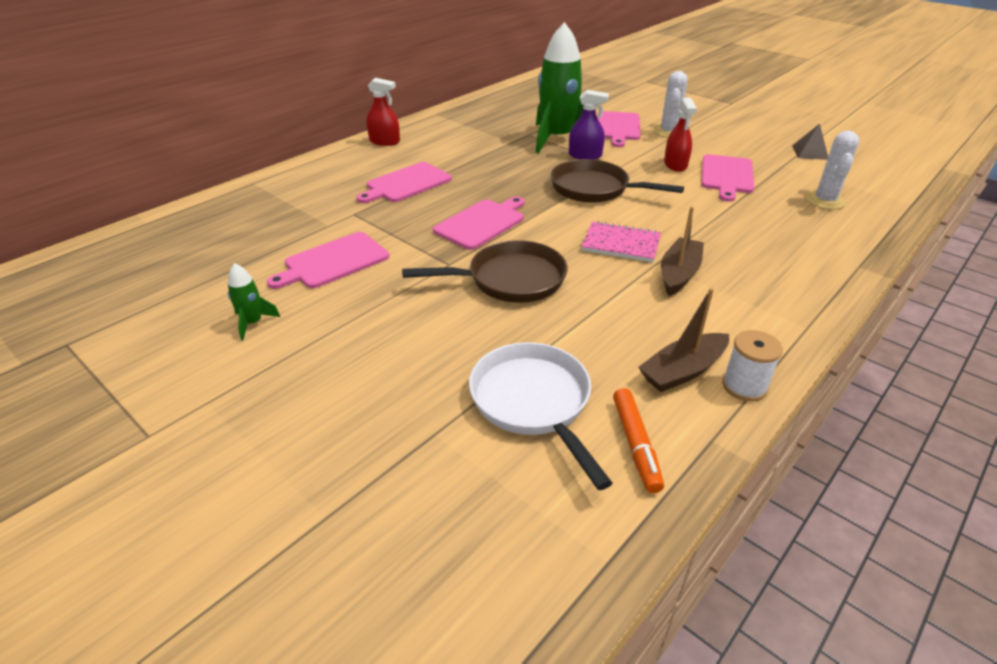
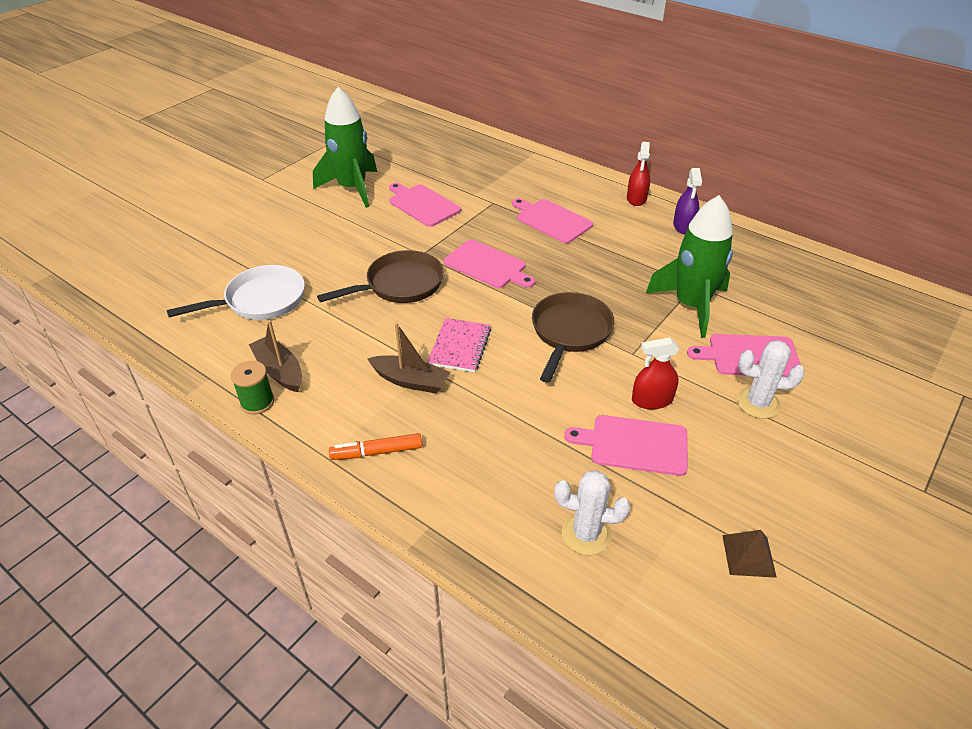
camera: 85 degrees right, 5 degrees up
green rocket [228,263,280,340] -> green rocket [313,87,377,208], size x2.36
brown pan [402,240,568,303] -> brown pan turned 105 degrees counterclockwise [317,250,444,303]
purple spray bottle [569,90,609,160] -> purple spray bottle moved to [673,168,702,234]
orange marker [613,388,664,493] -> orange marker moved to [329,433,422,460]
white spool [722,330,783,402] -> green spool [231,361,275,414]

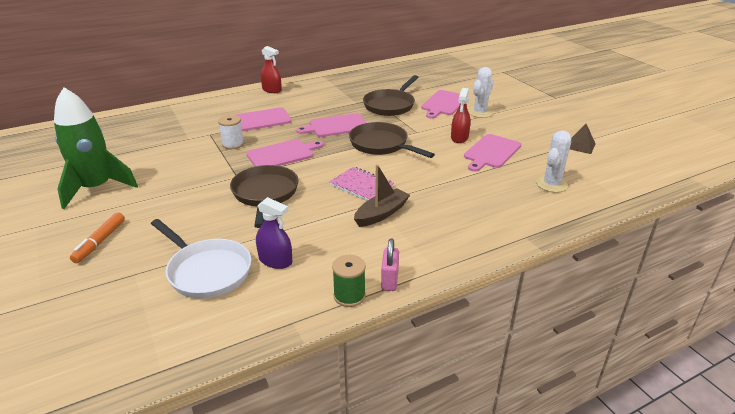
camera: 65 degrees left, 10 degrees down
white pan [167,265,305,320] -> white pan turned 135 degrees clockwise [151,219,251,299]
brown boat [249,320,302,392] -> none
orange marker [329,433,422,460] -> orange marker moved to [70,212,125,263]
pink cutting board [389,183,461,227] -> pink cutting board moved to [296,113,366,137]
green rocket [646,195,733,338] -> brown pan [363,75,419,116]
purple spray bottle [673,168,702,234] -> purple spray bottle moved to [256,197,292,269]
none -> white spool [218,115,244,149]
none -> pink padlock [381,238,399,291]

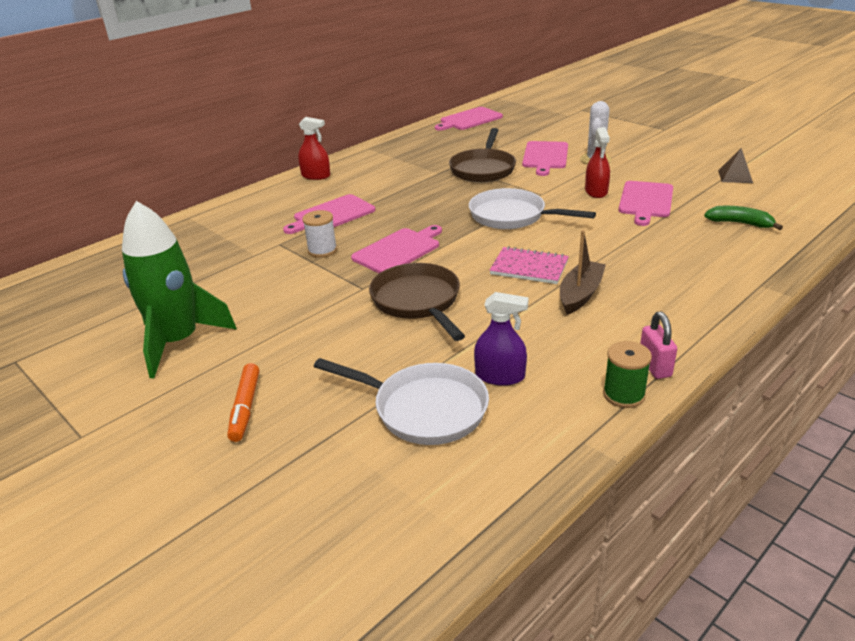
camera: 15 degrees left, 0 degrees up
pink cutting board [296,113,366,137] -> pink cutting board moved to [435,107,503,131]
brown pan [349,122,435,158] -> white pan [469,188,596,229]
white cactus [536,130,571,193] -> green banana [704,206,783,230]

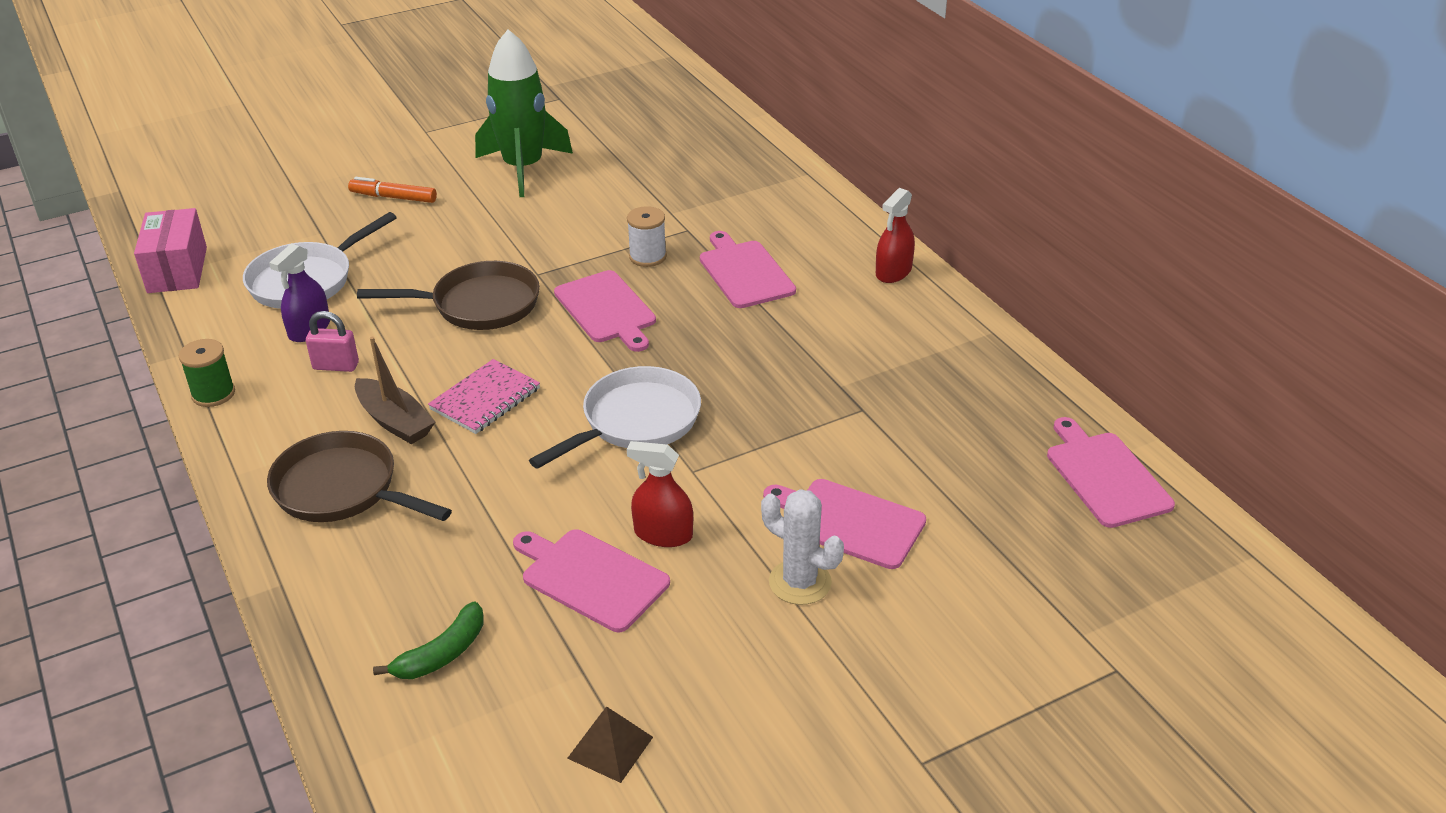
camera: 105 degrees right, 5 degrees up
brown pan [449,128,516,182] -> brown pan moved to [267,431,452,522]
pink padlock [640,312,677,379] -> pink padlock moved to [306,311,359,372]
none -> pink box [134,208,207,293]

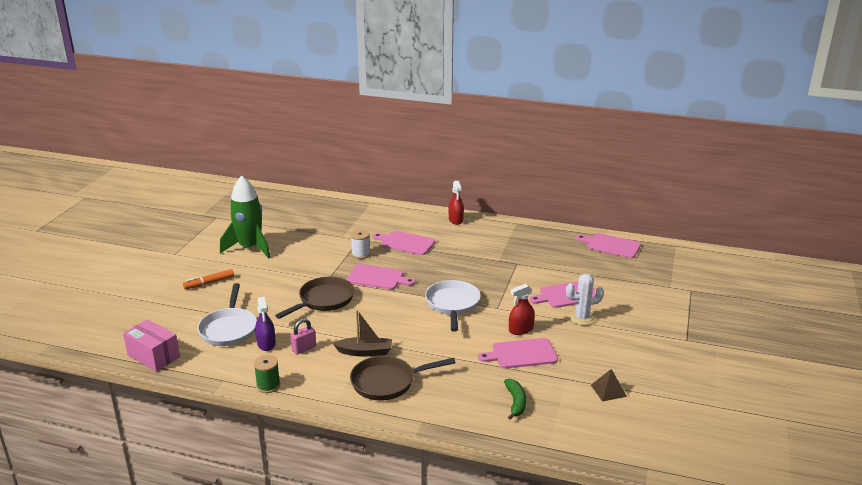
camera: 45 degrees left, 10 degrees down
pink notebook [428,359,540,434] -> none

